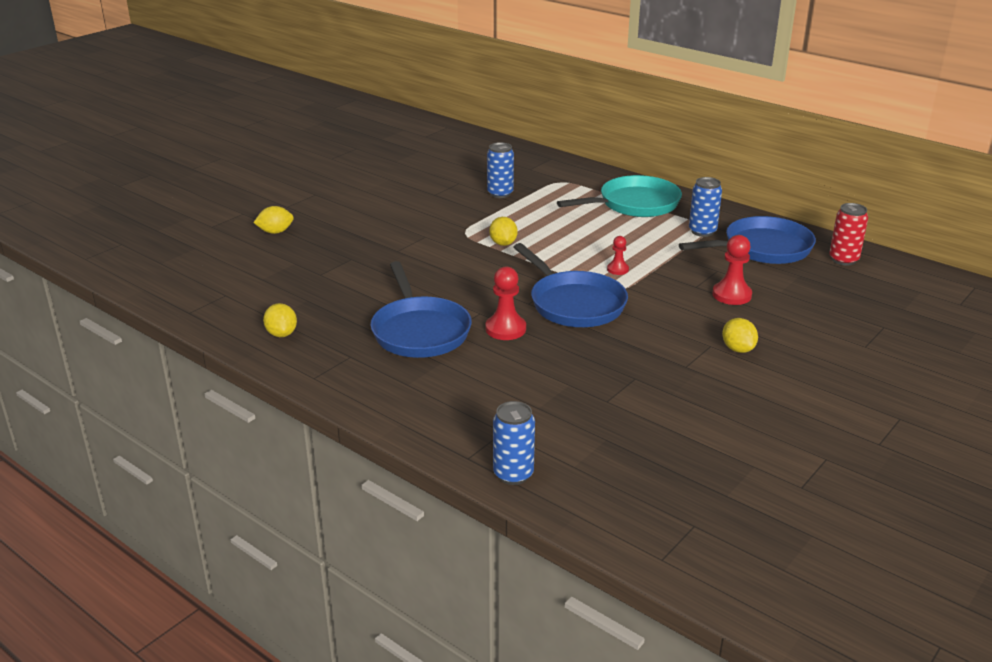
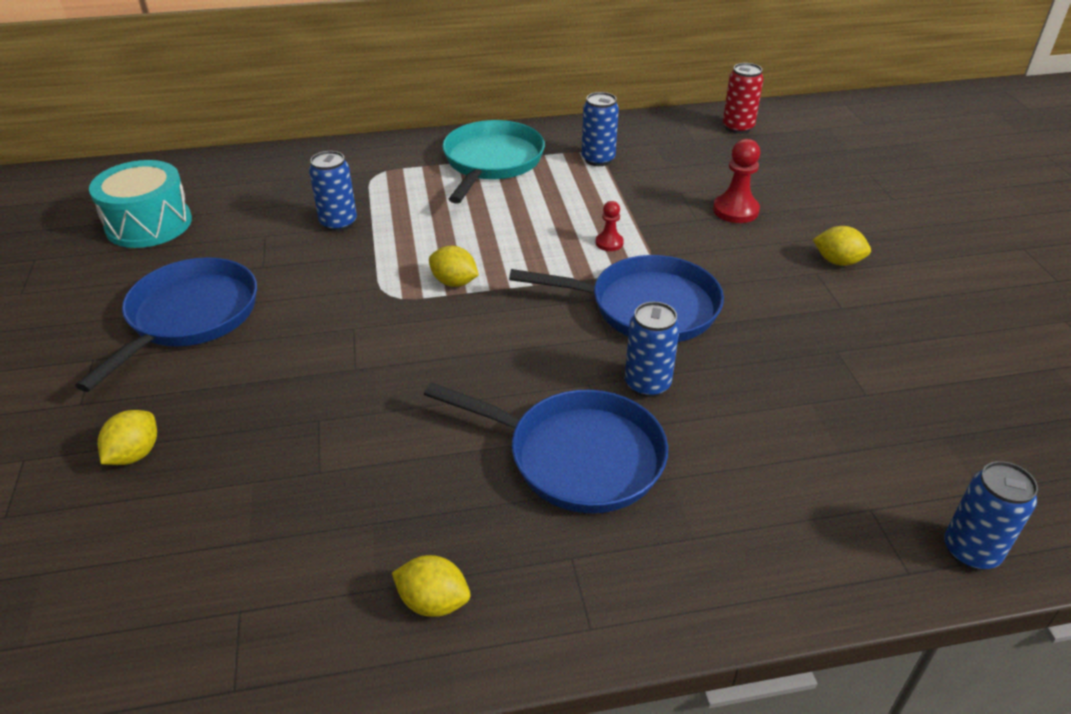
camera: 50 degrees left, 10 degrees up
red pawn [486,267,526,340] -> blue can [625,302,680,397]
blue pan [679,216,816,264] -> blue pan moved to [75,257,257,392]
none -> turquoise drum [89,160,192,248]

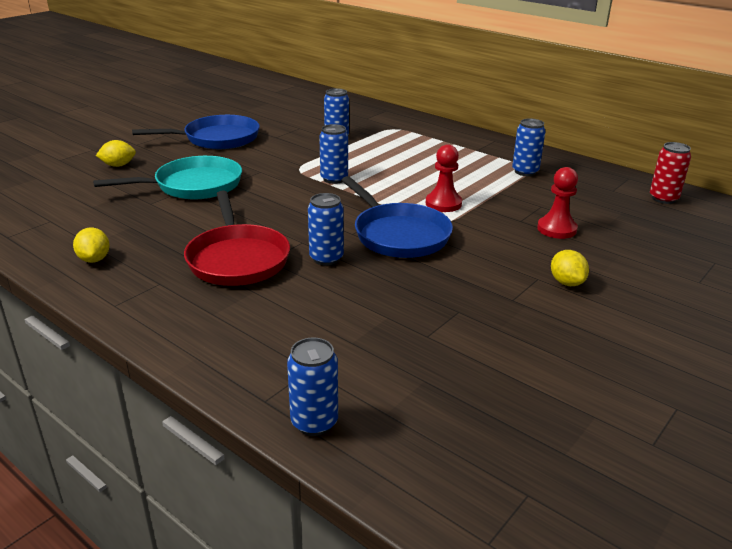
camera: 50 degrees right, 10 degrees down
turquoise drum [89,160,192,248] -> none
blue pan [424,382,668,513] -> red pan [184,190,290,286]
yellow lemon [429,246,479,287] -> blue can [319,124,348,184]
turquoise pan [442,120,545,204] -> turquoise pan moved to [93,156,242,199]
red pawn [595,201,624,251] -> red pawn [426,144,462,212], size x1.70

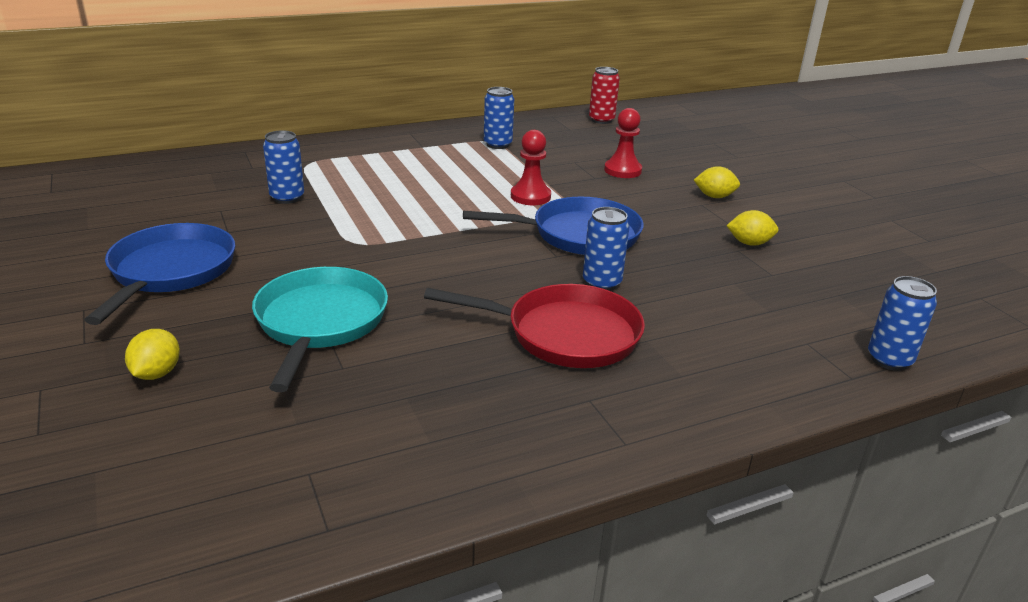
camera: 65 degrees left, 0 degrees up
yellow lemon [73,228,110,263] -> yellow lemon moved to [727,210,778,246]
blue can [319,124,348,184] -> none

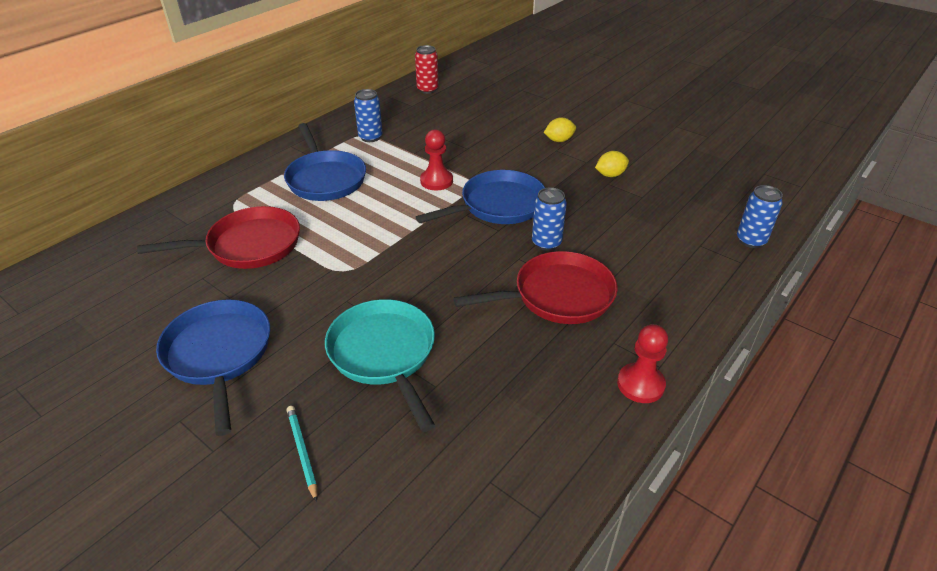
camera: 25 degrees left, 10 degrees up
yellow lemon [125,329,180,380] -> turquoise pencil [286,406,317,502]
blue can [263,130,304,204] -> red pan [137,206,300,269]
red pawn [604,108,642,178] -> red pawn moved to [617,324,668,403]
none -> blue pan [284,123,366,201]

